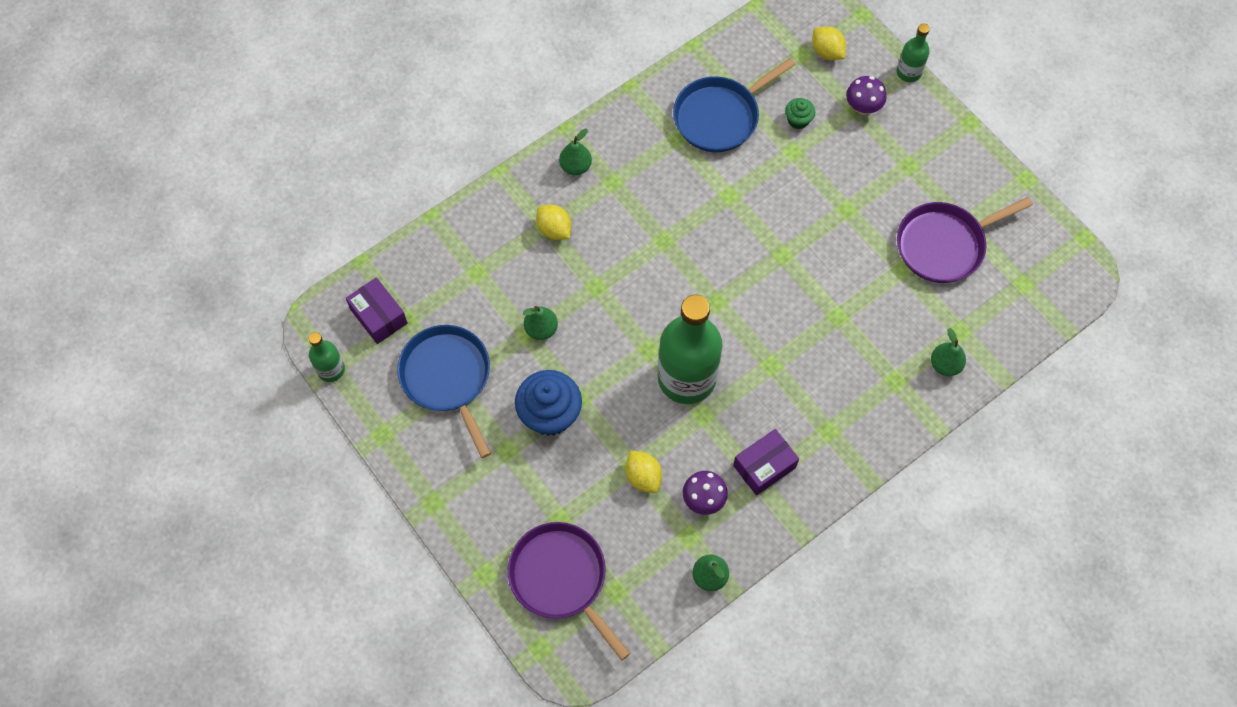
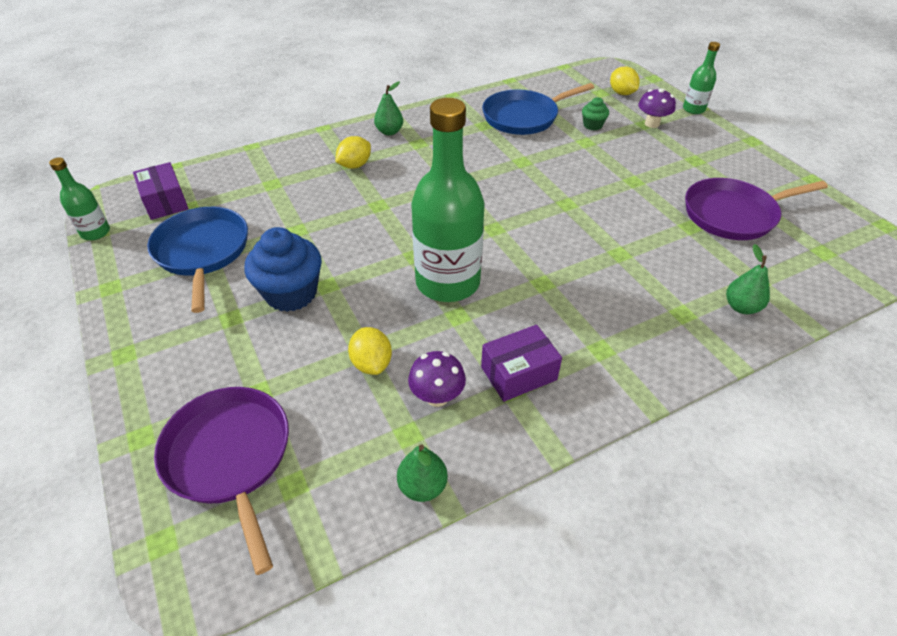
camera: 10 degrees right, 20 degrees down
green pear [523,306,558,340] -> none
yellow lemon [536,204,571,240] -> yellow lemon turned 75 degrees clockwise [335,136,371,169]

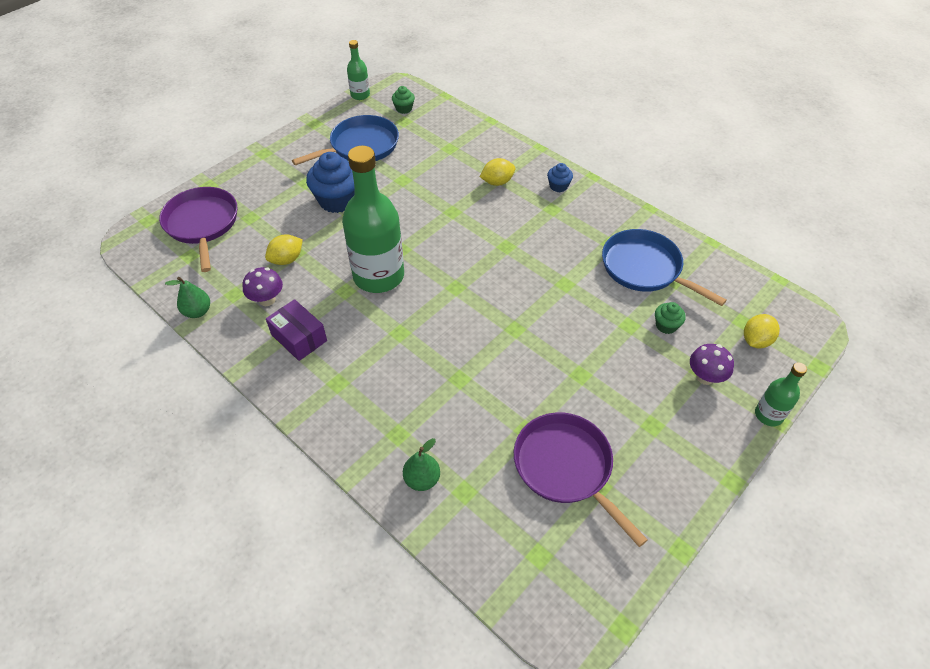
camera: 70 degrees right, 5 degrees up
purple box [133,162,189,220] -> green cupcake [392,86,415,114]
purple pan [154,387,289,575] -> purple pan turned 60 degrees counterclockwise [159,187,237,272]
yellow lemon [335,136,371,169] -> yellow lemon turned 45 degrees counterclockwise [480,158,515,186]
green pear [374,82,403,135] -> blue cupcake [547,163,573,192]

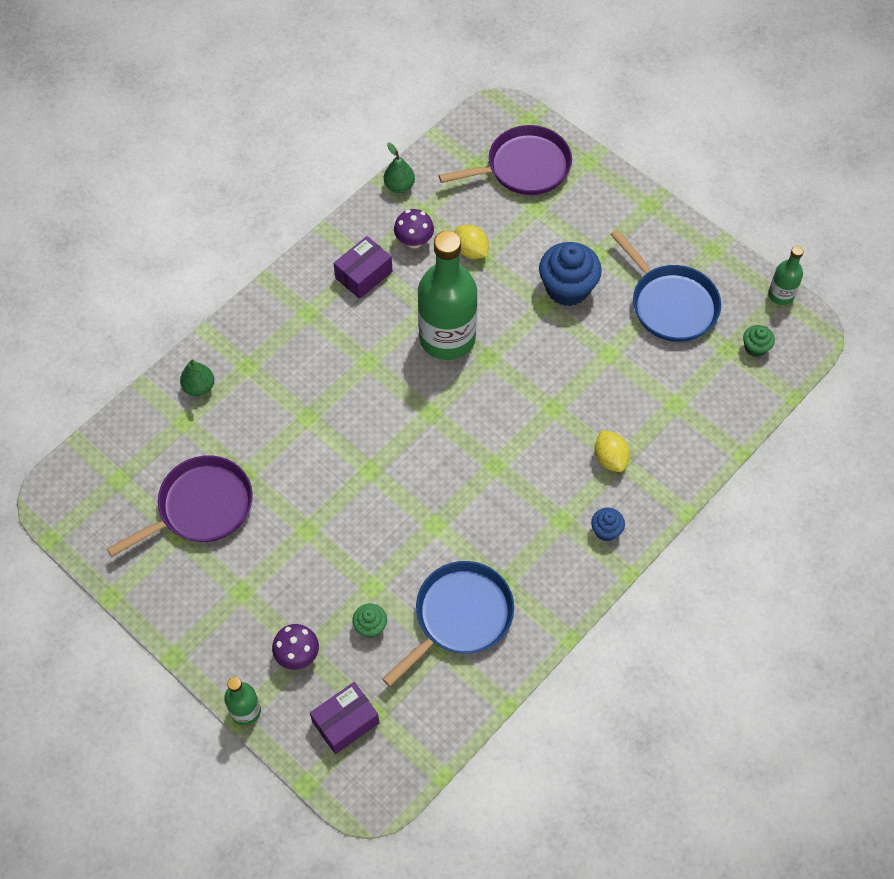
camera: 90 degrees right, 10 degrees up
yellow lemon [744,314,780,348] -> purple box [310,682,379,754]

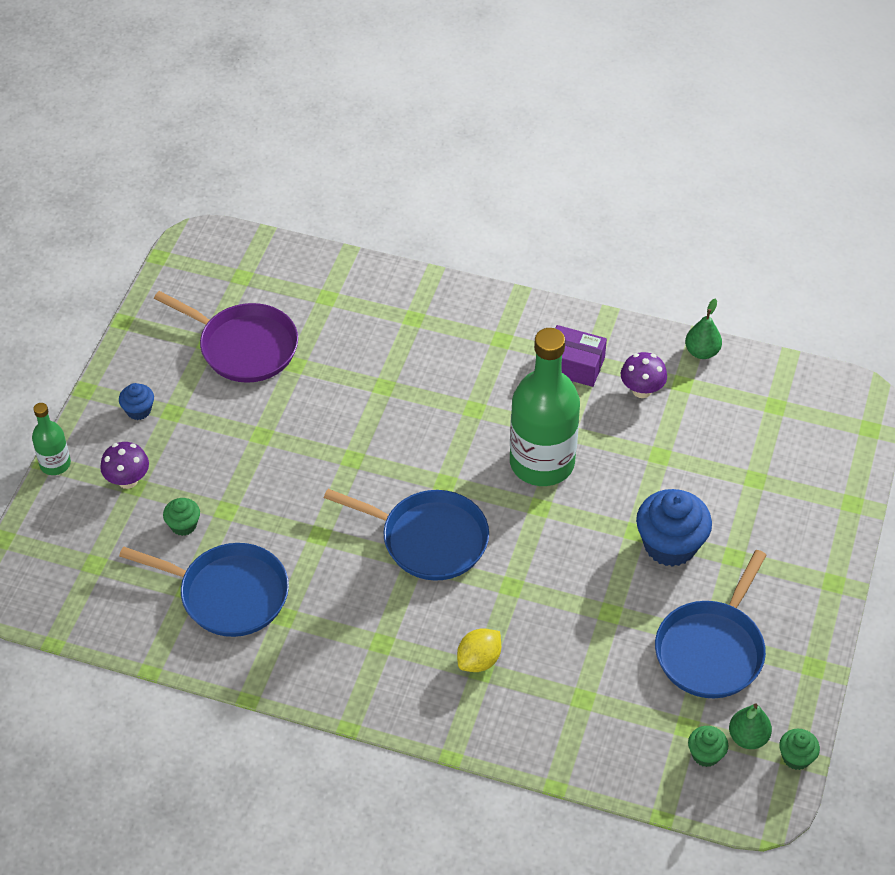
camera: 65 degrees right, 10 degrees down
green pear [180,359,214,396] -> green pear moved to [729,703,772,749]
purple box [310,682,379,754] -> none
purple pan [439,125,572,195] -> none
yellow lemon [455,225,489,259] -> none
blue cupcake [591,508,625,541] -> blue cupcake moved to [119,383,154,420]
green bottle [768,246,804,305] -> green cupcake [779,729,820,770]
none -> blue pan [324,489,489,580]

